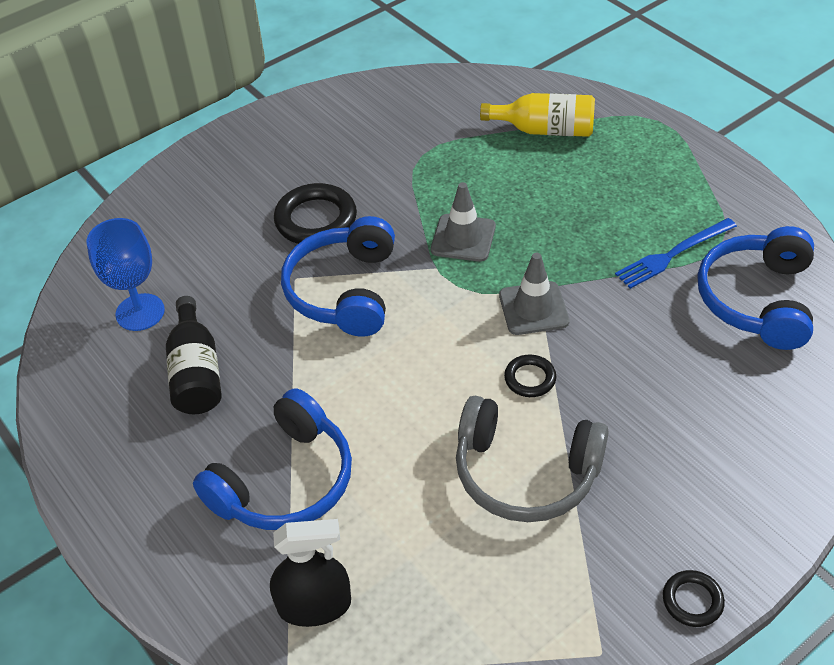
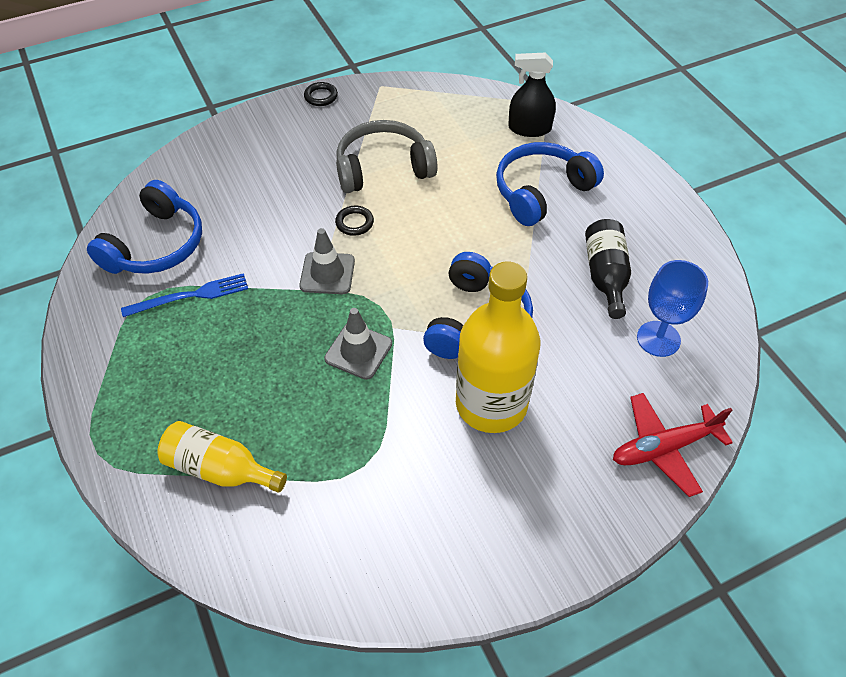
camera: 170 degrees left, 5 degrees up
black ring [274,183,357,244] -> yellow bottle [456,262,540,433]
grey headphones [456,396,609,522] -> grey headphones turned 45 degrees counterclockwise [336,120,437,193]
none -> red plane [613,393,733,497]

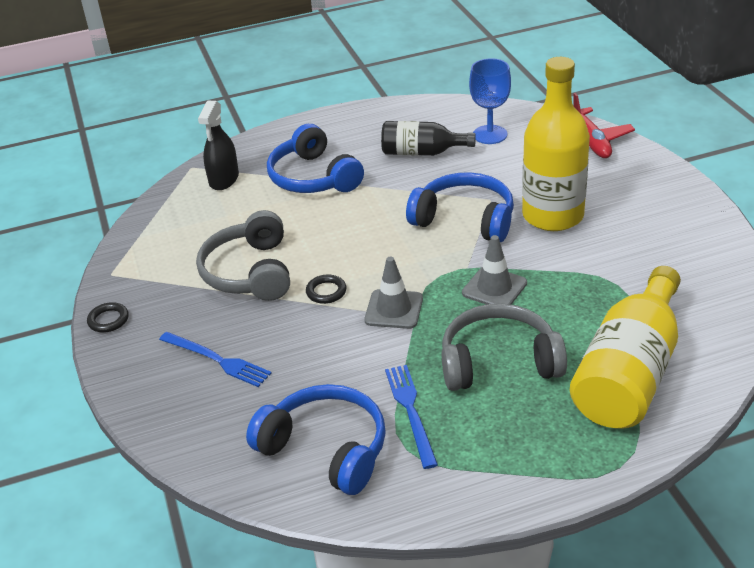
camera: 80 degrees left, 15 degrees down
yellow bottle [158,421,287,493] -> yellow bottle [570,266,681,429], size x1.68
none -> blue fork [159,332,272,387]
none -> grey headphones [442,304,567,391]

